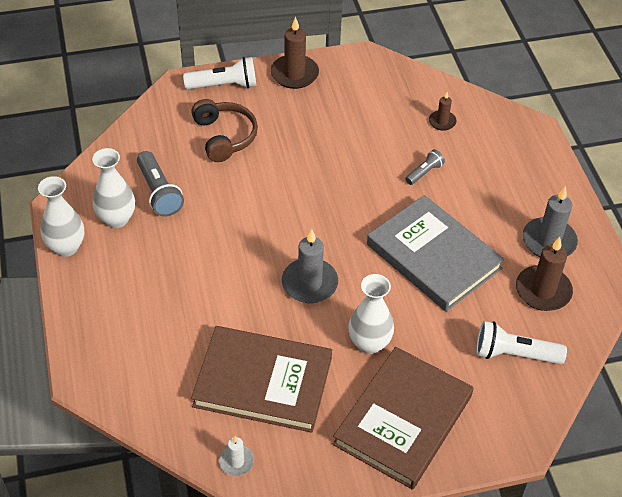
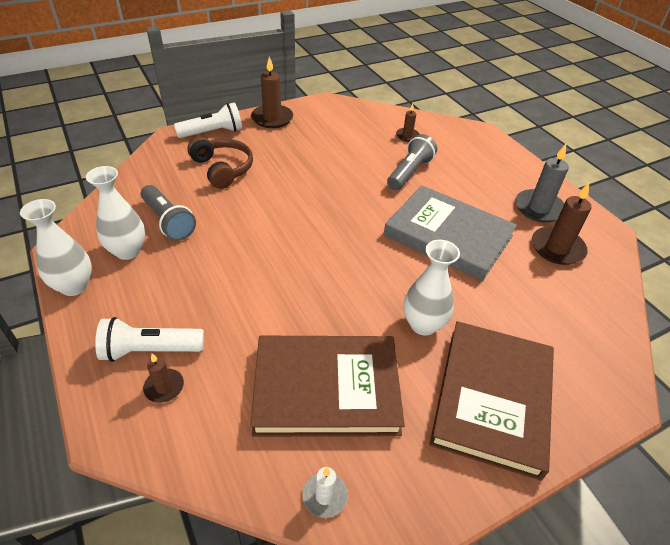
camera: 15 degrees left, 5 degrees down
grey candle [282,229,338,303] -> none
grey flashlight [405,149,445,185] -> grey flashlight [387,134,437,190], size x1.73
white flashlight [476,321,567,364] -> white flashlight moved to [95,317,204,362]
none -> brown candle [143,353,184,403]

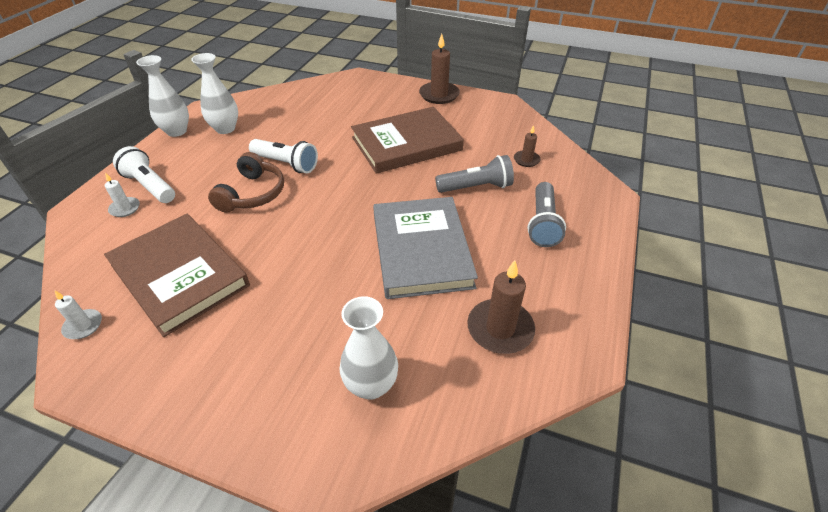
camera: 50 degrees right, 0 degrees up
grey flashlight [140,185,196,241] -> grey flashlight moved to [528,182,566,247]
brown candle [143,353,184,403] -> white candle [105,173,140,217]
white flashlight [174,102,242,138] -> white flashlight moved to [249,139,318,173]
brown headphones [187,137,253,189] -> brown headphones moved to [208,152,284,213]
white vase [404,240,460,336] -> white vase moved to [339,296,398,400]
brown book [430,321,554,481] -> brown book moved to [351,107,464,174]
grey candle [516,144,569,223] -> none

